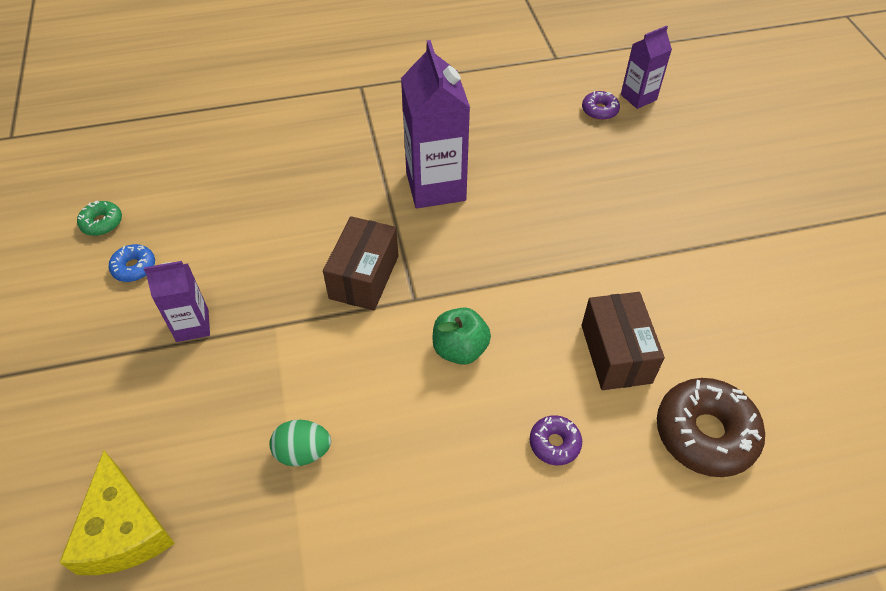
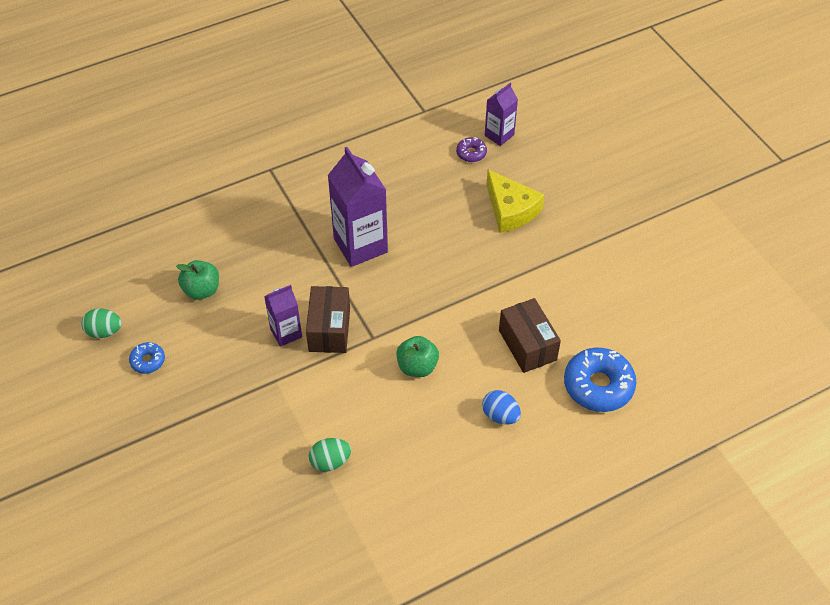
camera: 15 degrees left, 0 degrees up
yellow cheese [59,450,175,575] -> yellow cheese moved to [486,170,545,233]
green donut [77,201,122,236] -> green egg [81,308,122,338]
purple carton [144,261,210,342] -> purple carton moved to [264,285,302,347]
purple donut [530,415,582,465] -> blue egg [482,390,521,425]
brown donut [657,378,765,477] -> blue donut [564,348,636,412]
none -> green apple [176,260,219,300]

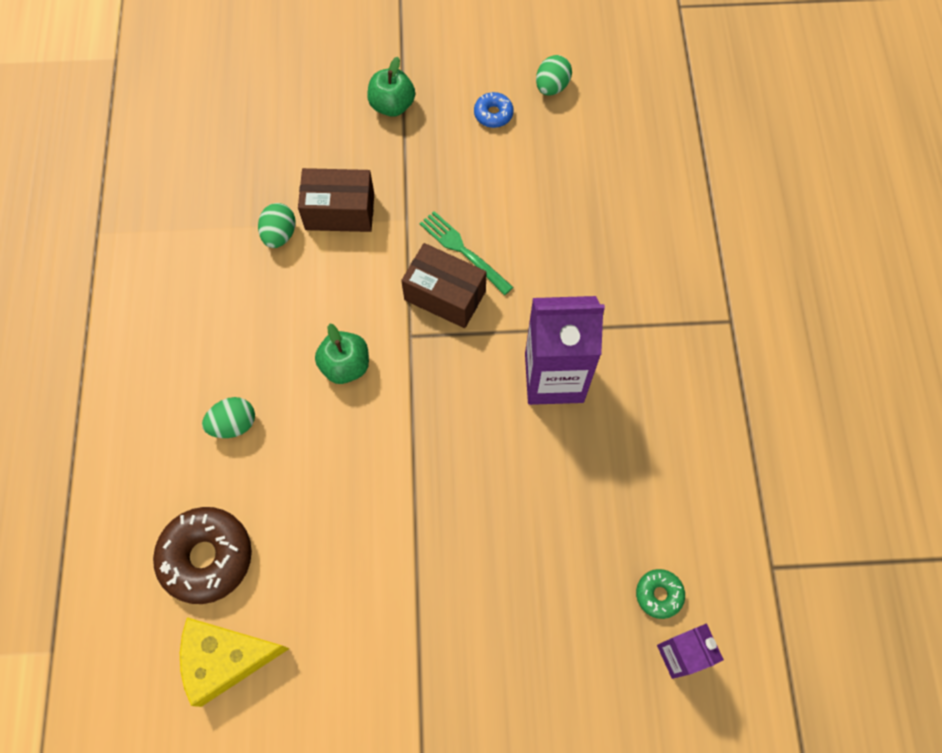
camera: 115 degrees right, 15 degrees up
green apple [176,260,219,300] -> green apple moved to [367,57,415,117]
purple carton [264,285,302,347] -> green fork [419,211,513,295]
purple donut [456,137,487,162] -> green donut [636,569,685,619]
blue egg [482,390,521,425] -> green egg [202,397,255,438]
yellow cheese [486,170,545,233] -> yellow cheese moved to [180,617,289,707]
brown box [499,298,561,373] -> brown box moved to [298,168,374,232]
blue donut [564,348,636,412] -> brown donut [153,507,252,604]

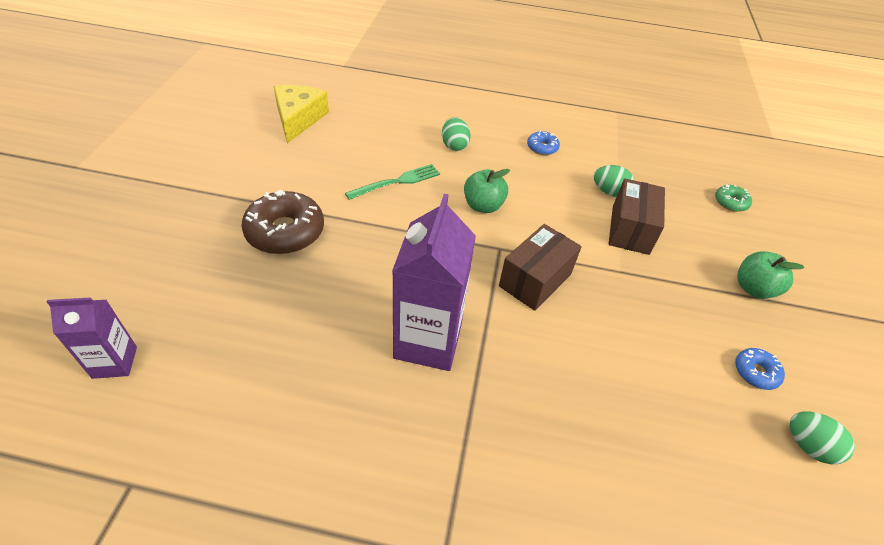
camera: 100 degrees right, 20 degrees down
brown donut [153,507,252,604] -> brown donut moved to [241,190,324,254]
green fork [419,211,513,295] -> green fork moved to [345,164,440,200]
green donut [636,569,685,619] -> green donut moved to [715,185,752,212]
none -> blue donut [527,130,560,155]

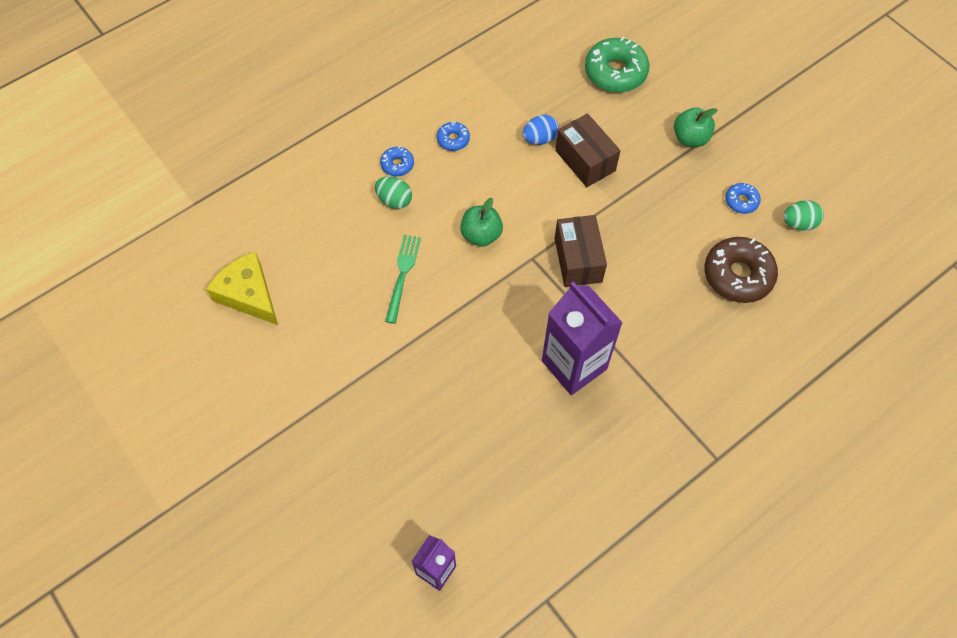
camera: 45 degrees left, 15 degrees up
brown donut [241,190,324,254] -> brown donut moved to [704,237,778,303]
green egg [594,165,634,197] -> blue egg [523,115,559,145]
green donut [715,185,752,212] -> green donut [585,36,649,93], size x1.99
none -> blue donut [380,146,414,177]

